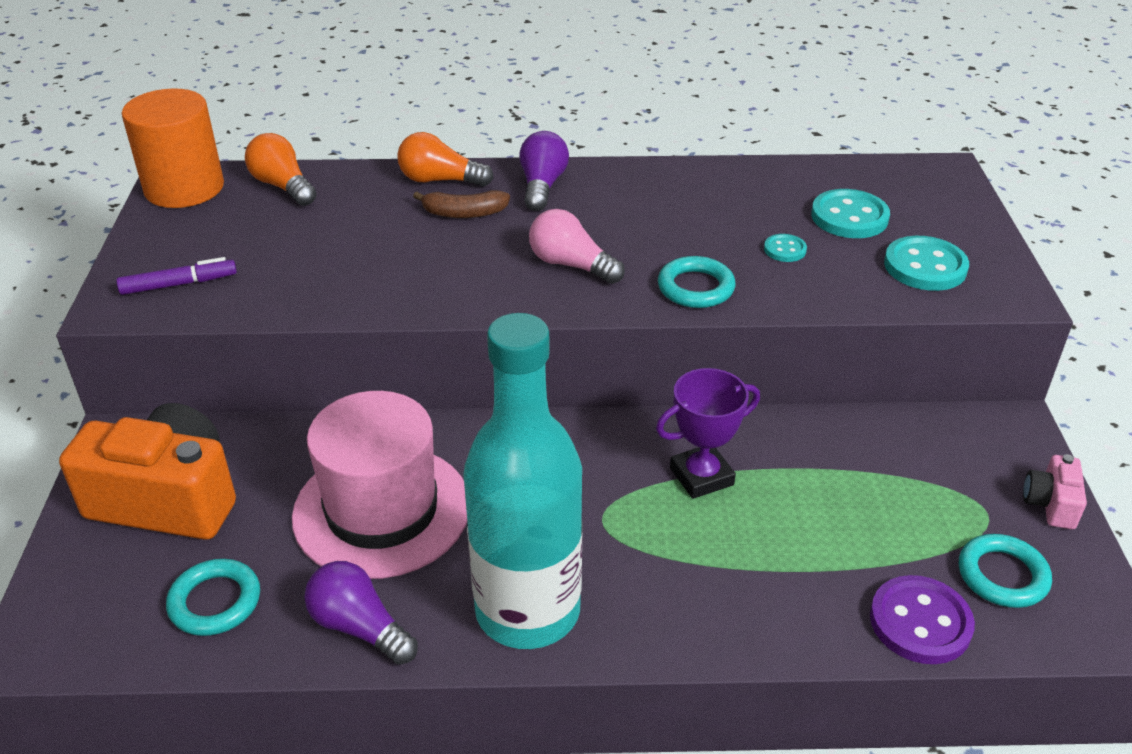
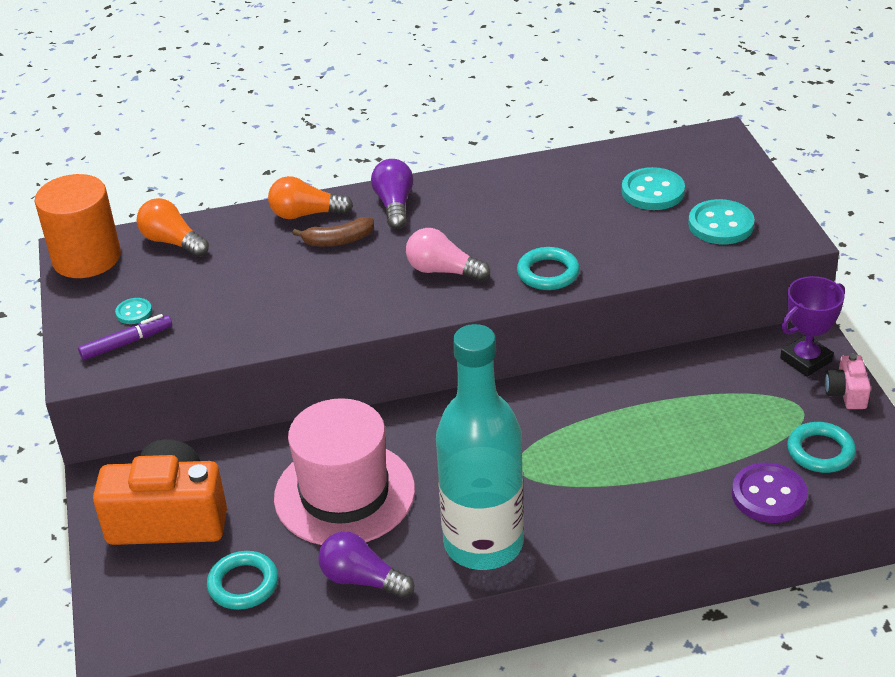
camera: 10 degrees left, 0 degrees up
purple trophy [656,368,760,499] -> purple trophy moved to [780,276,845,377]
turquoise button [764,234,807,262] -> turquoise button moved to [115,298,152,324]

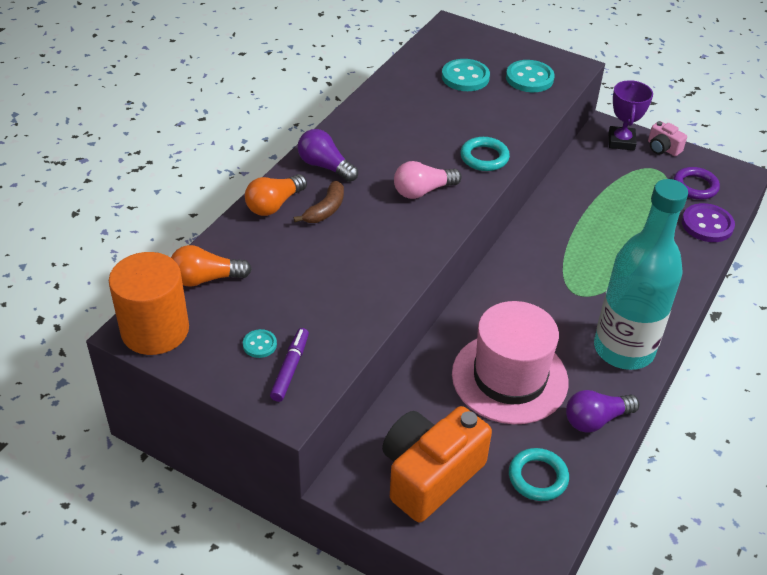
camera: 50 degrees left, 5 degrees up
turquoise ring [787,422,856,473] -> purple ring [673,167,720,200]

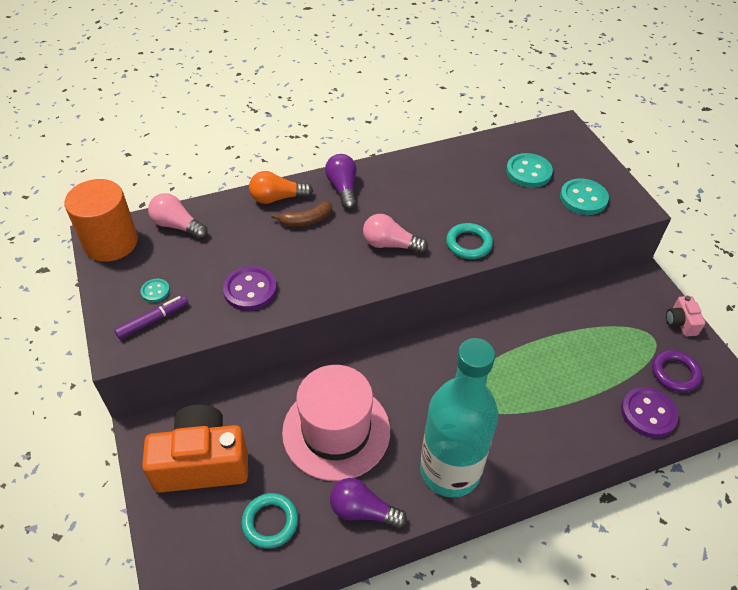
camera: 40 degrees right, 5 degrees up
orange light bulb [171,245,252,287] -> pink light bulb [148,193,208,239]
purple trophy [609,80,653,151] -> none
none -> purple button [223,266,277,311]

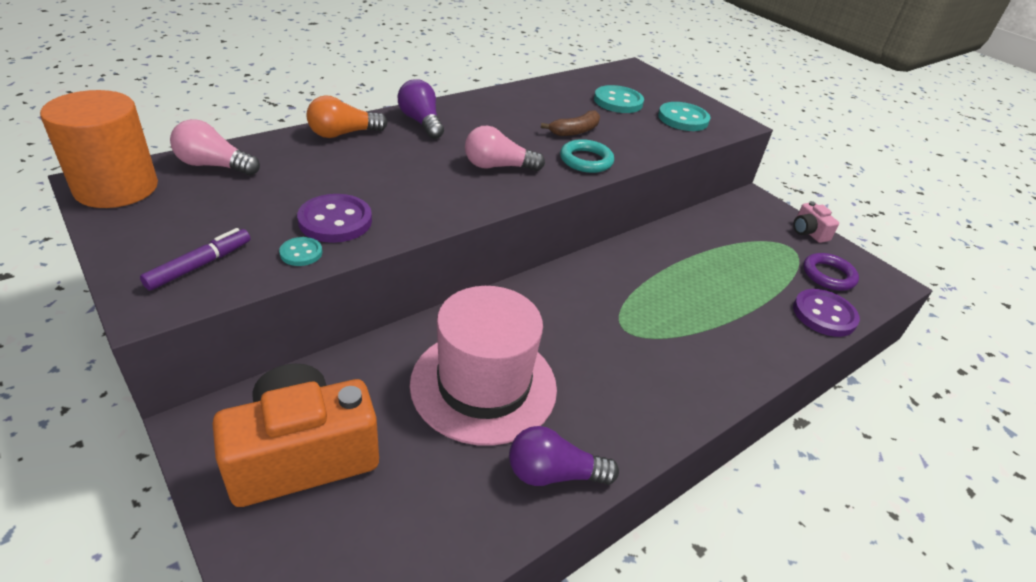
camera: 20 degrees left, 10 degrees down
turquoise button [140,279,170,303] -> turquoise button moved to [279,237,322,266]
turquoise ring [241,493,298,549] -> none
brown banana [271,202,332,227] -> brown banana moved to [541,111,600,136]
turquoise bottle [420,338,498,498] -> none

